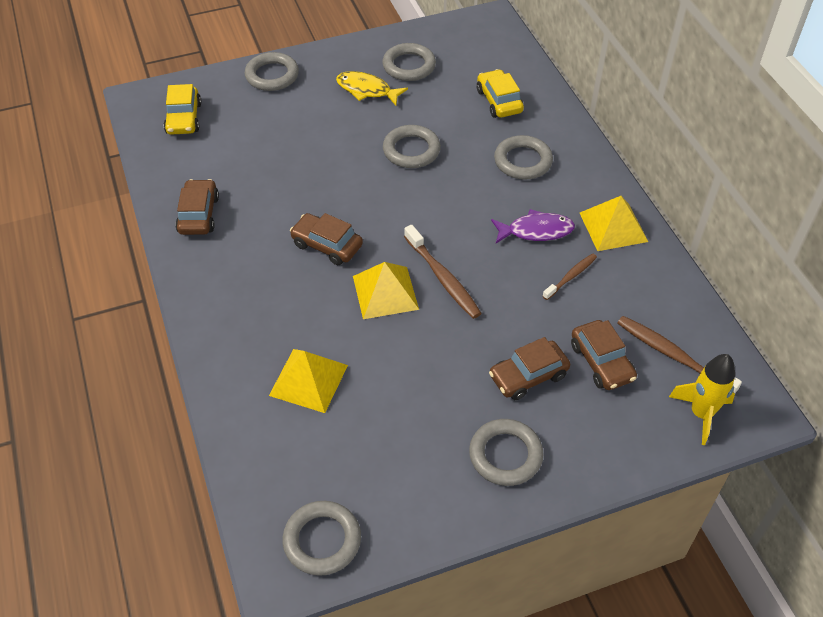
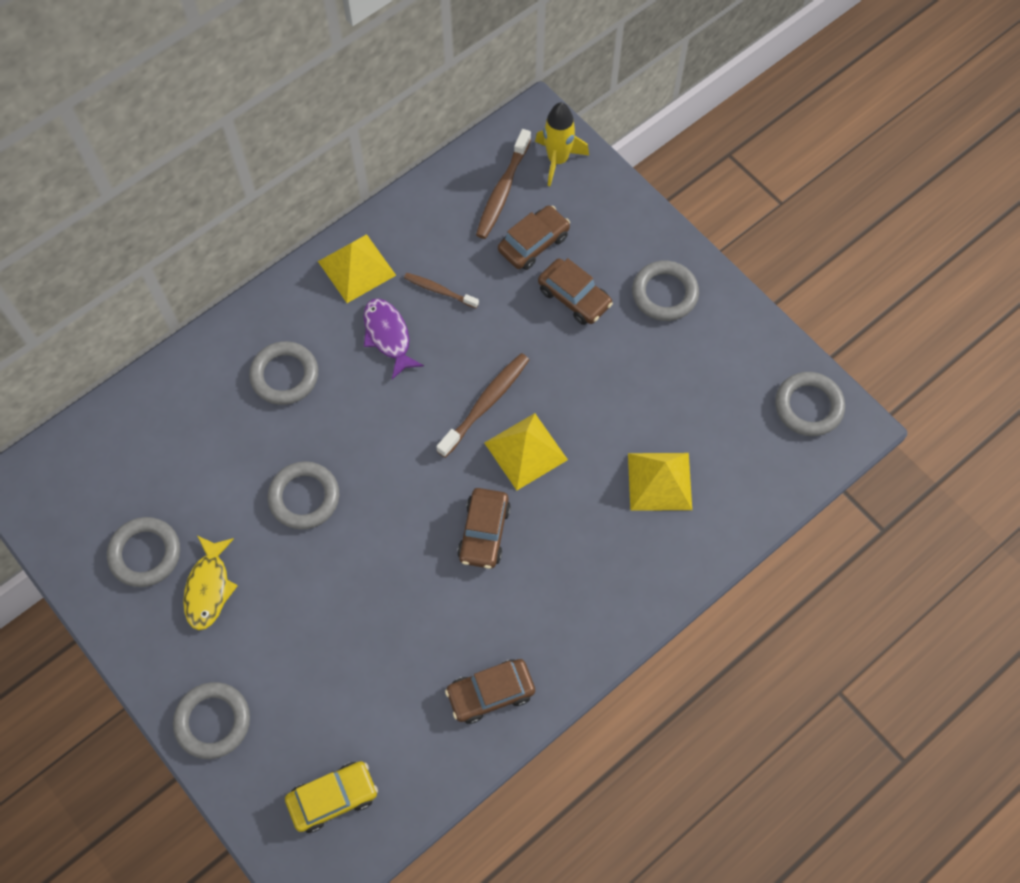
camera: 110 degrees left, 15 degrees up
yellow car [477,69,524,118] -> none

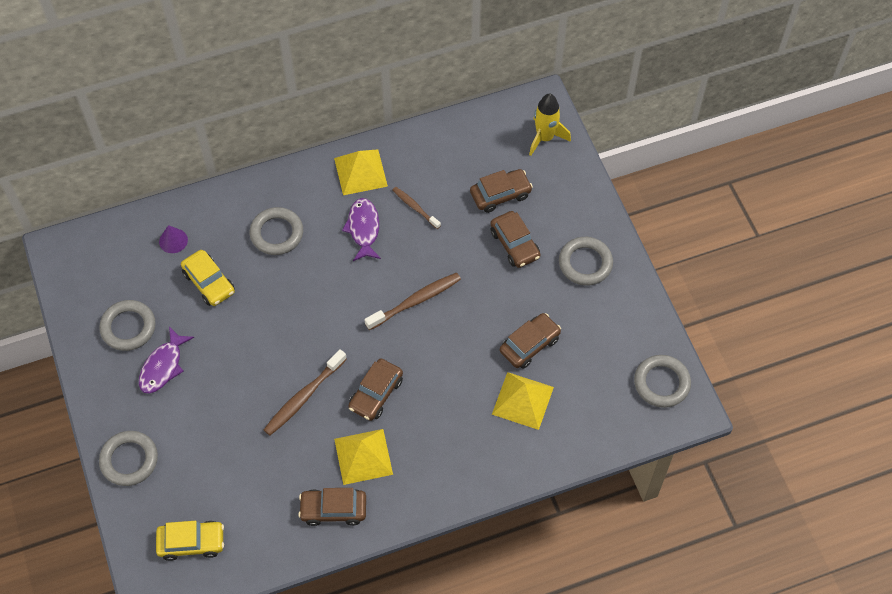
camera: 20 degrees right, 5 degrees down
yellow fish [183,536,238,630] -> purple fish [139,327,194,394]
grey ring [268,461,339,530] -> none
brown toothbrush [476,129,531,239] -> brown toothbrush moved to [264,349,347,436]
yellow pyramid [484,413,568,490] -> yellow pyramid moved to [334,429,393,485]
none -> purple cone [159,225,188,253]
none -> yellow car [181,250,235,306]
none -> brown car [500,313,561,369]

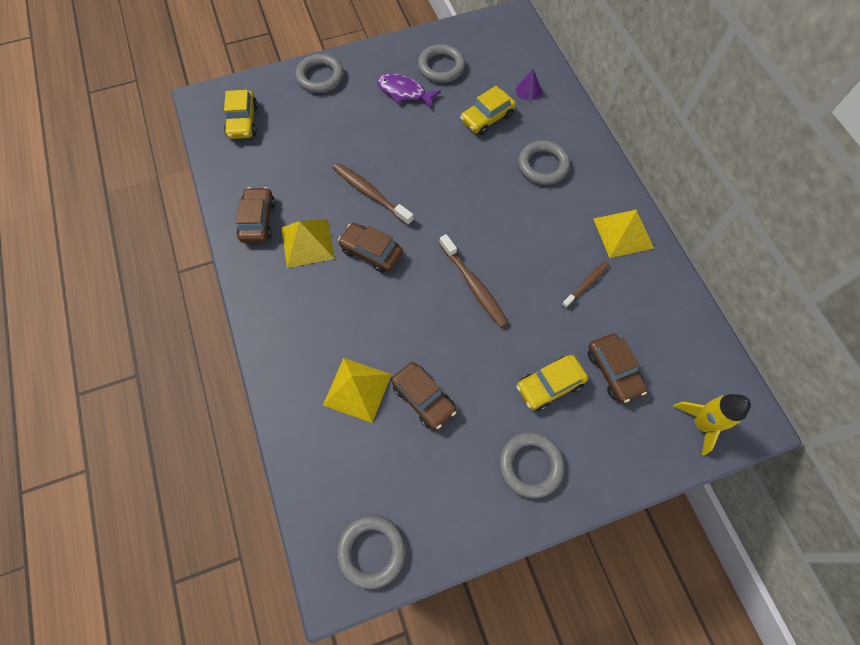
camera: 90 degrees right, 5 degrees up
purple fish [342,198,381,261] -> none
brown car [490,211,541,268] -> yellow car [516,355,588,411]

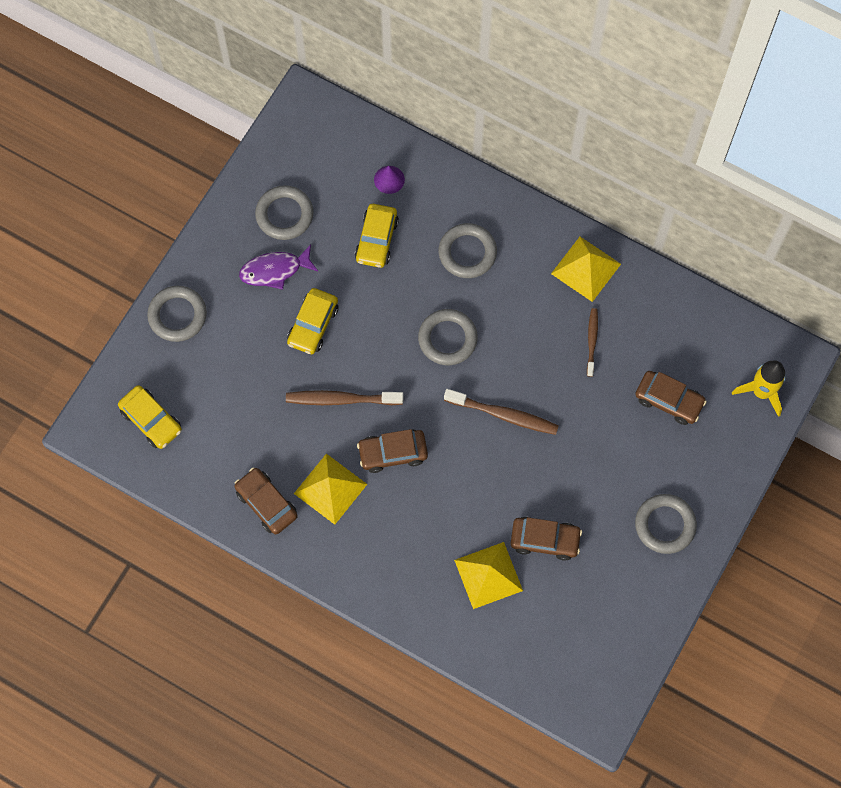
camera: 40 degrees left, 5 degrees up
grey ring [337,515,406,589] -> grey ring moved to [418,309,478,365]
yellow car [516,355,588,411] -> yellow car moved to [287,288,338,354]

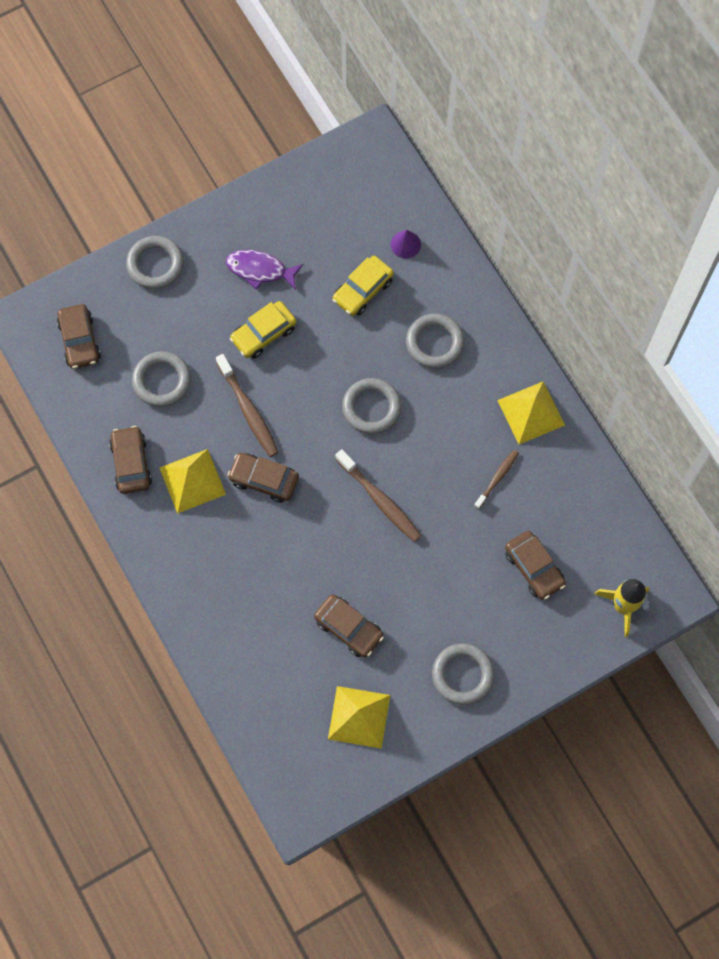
camera: 30 degrees right, 0 degrees up
yellow car [118,385,182,449] -> brown car [57,304,101,369]
grey ring [255,185,314,240] -> grey ring moved to [132,351,191,407]
brown toothbrush [286,390,403,405] -> brown toothbrush turned 150 degrees counterclockwise [216,354,278,457]
yellow pyramid [454,542,523,609] -> yellow pyramid moved to [328,686,390,749]

